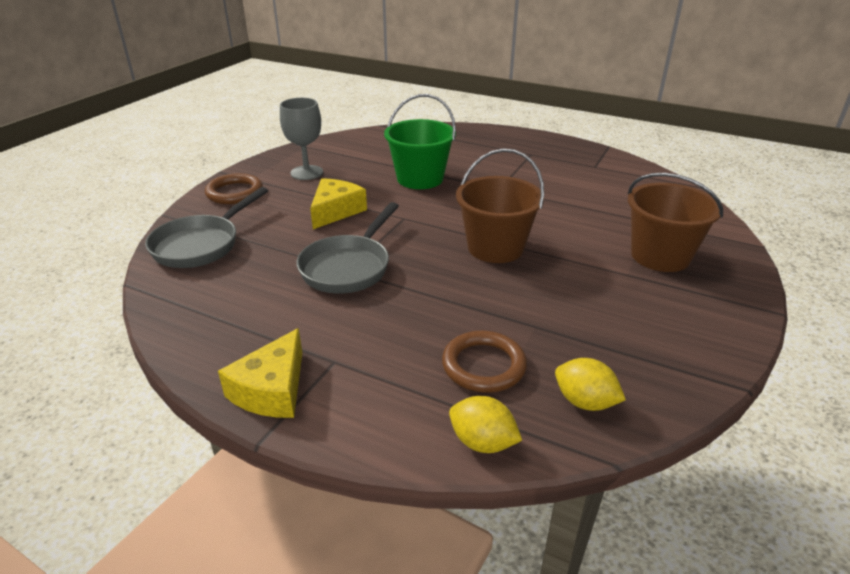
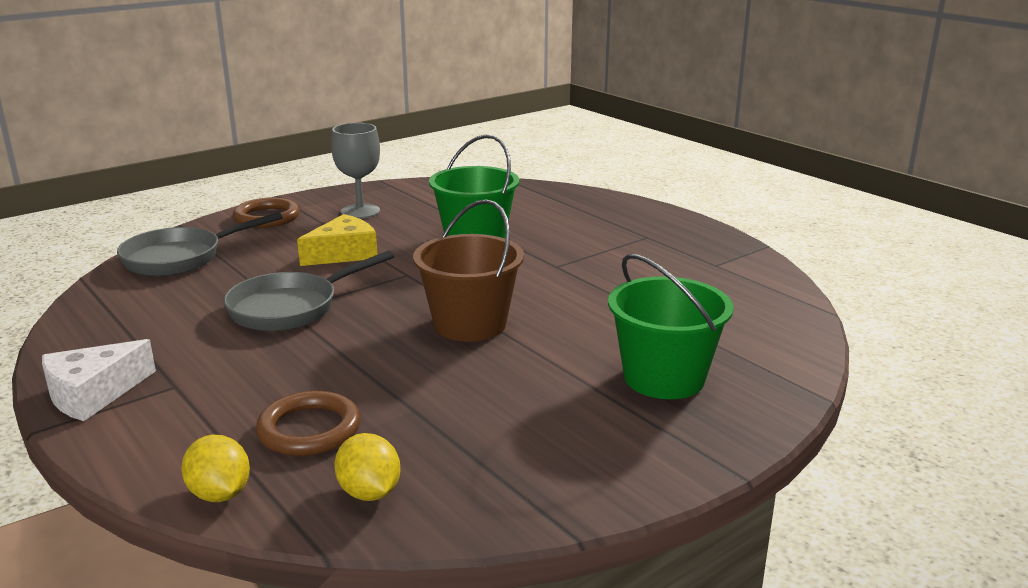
camera: 25 degrees right, 10 degrees down
yellow cheese [218,328,302,418] -> white cheese [42,339,156,421]
brown bucket [628,173,723,272] -> green bucket [608,254,734,399]

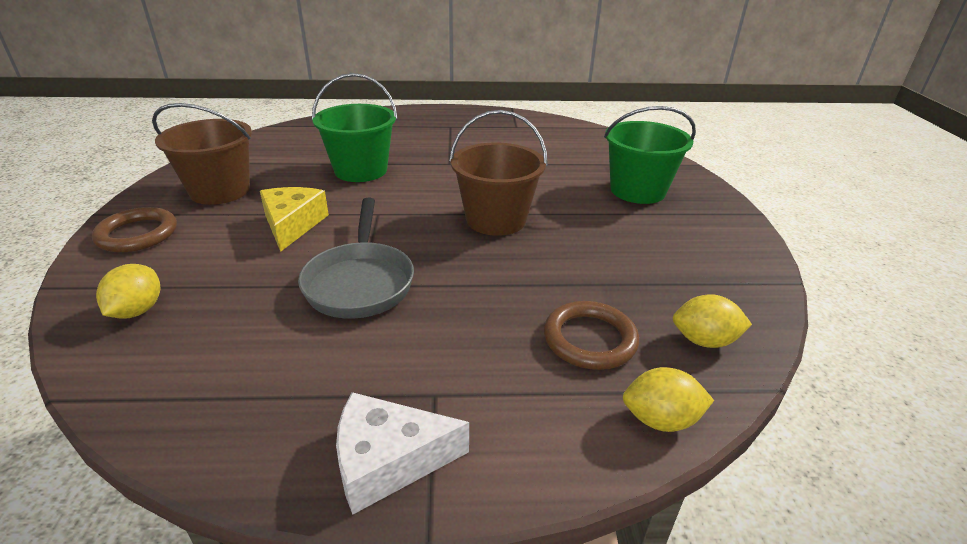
camera: 55 degrees left, 10 degrees up
white cheese [42,339,156,421] -> white cheese turned 90 degrees clockwise [336,392,469,515]
grey pan [117,212,283,276] -> yellow lemon [96,264,160,319]
grey goblet [331,123,380,219] -> brown bucket [152,103,252,205]

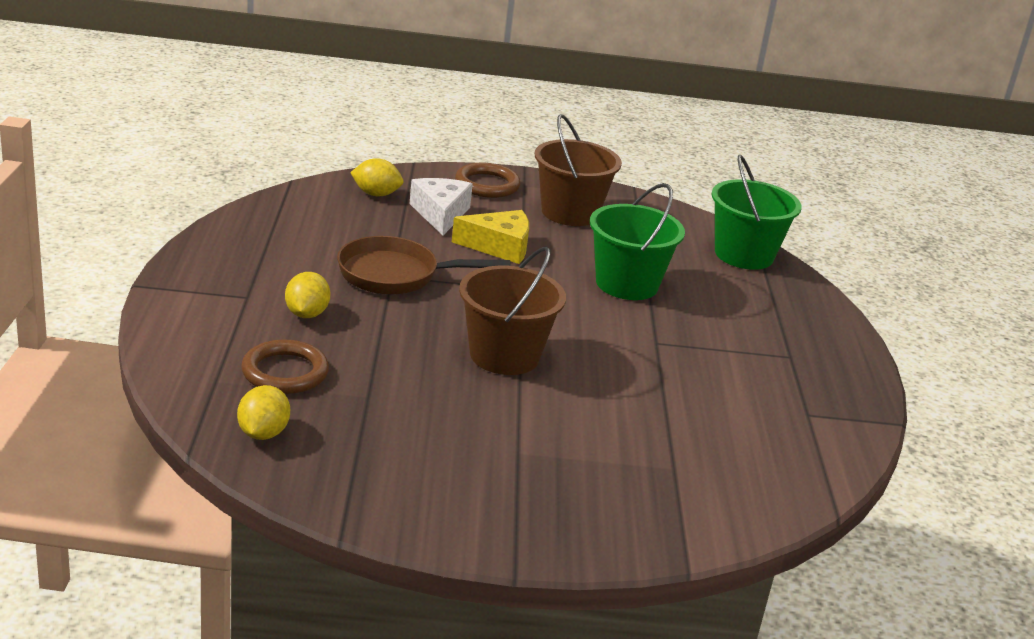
camera: 90 degrees right, 5 degrees down
grey pan [298,198,414,319] -> brown pan [337,236,511,295]
white cheese [336,392,469,515] -> white cheese moved to [410,178,473,235]
green bucket [604,106,696,204] -> green bucket moved to [711,155,802,270]
yellow lemon [623,367,714,432] -> yellow lemon moved to [285,272,330,318]

